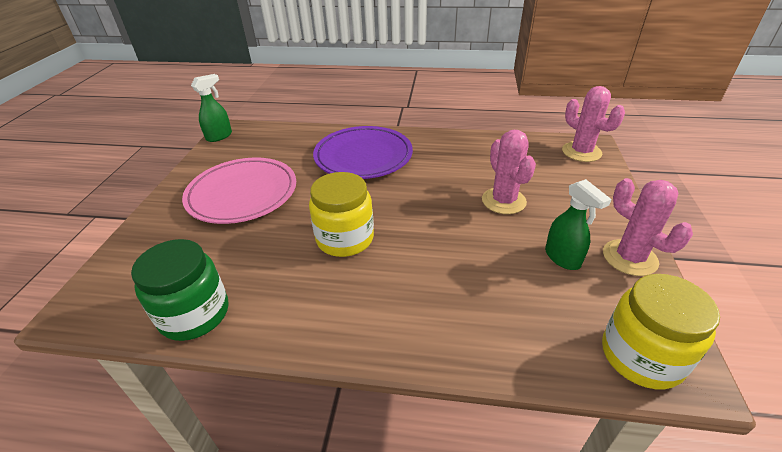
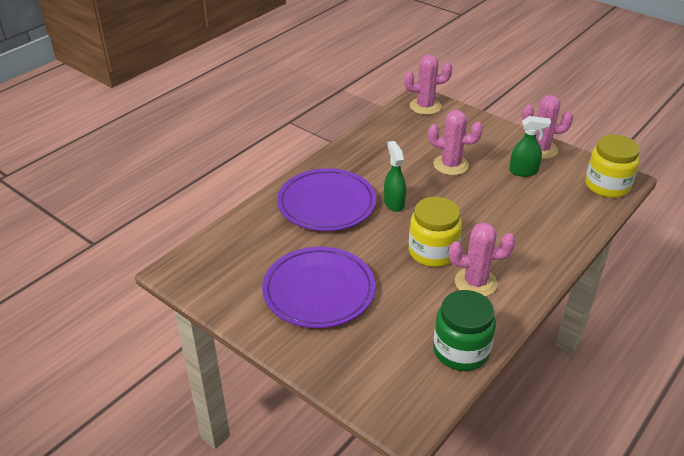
camera: 60 degrees left, 0 degrees up
pink plate [182,158,296,224] -> purple plate [262,247,376,328]
green spray bottle [191,74,232,142] -> green spray bottle moved to [384,141,406,212]
none -> pink cactus [449,222,516,297]

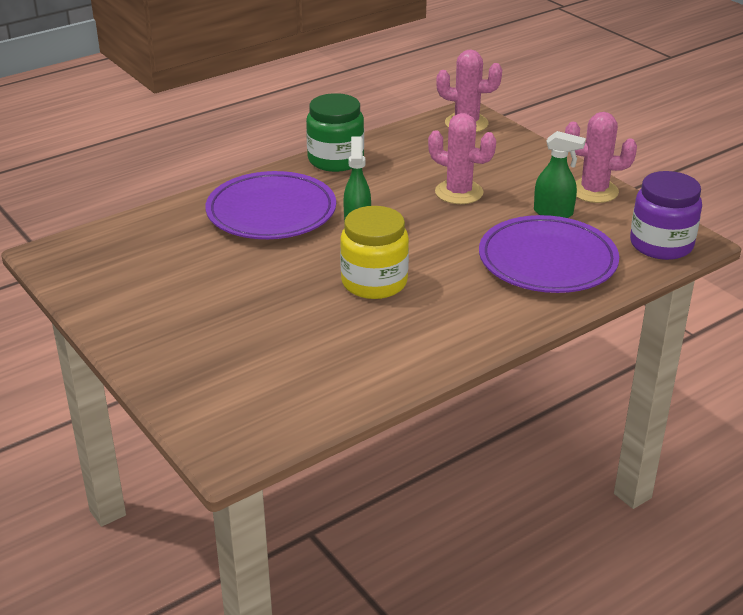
camera: 15 degrees right, 5 degrees down
purple plate [262,247,376,328] -> purple plate moved to [479,215,619,293]
green jar [433,290,496,371] -> green jar moved to [306,93,364,172]
pink cactus [449,222,516,297] -> none
yellow jar [585,135,640,198] -> purple jar [630,171,702,260]

